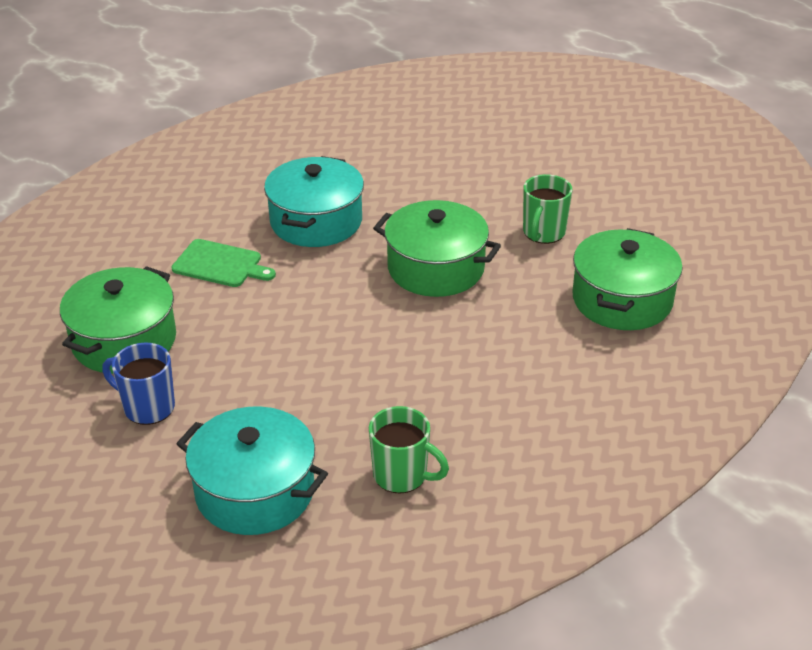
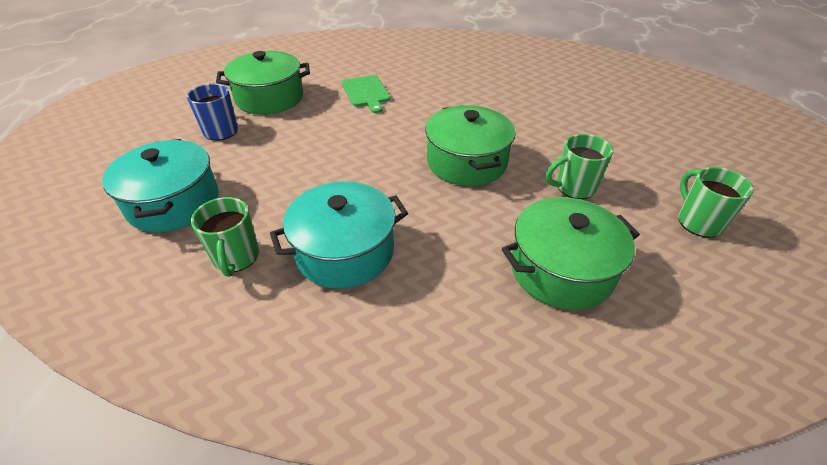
camera: 50 degrees right, 5 degrees up
turquoise pot [264,156,364,247] -> turquoise pot moved to [270,181,408,289]
none -> green mug [678,167,754,238]

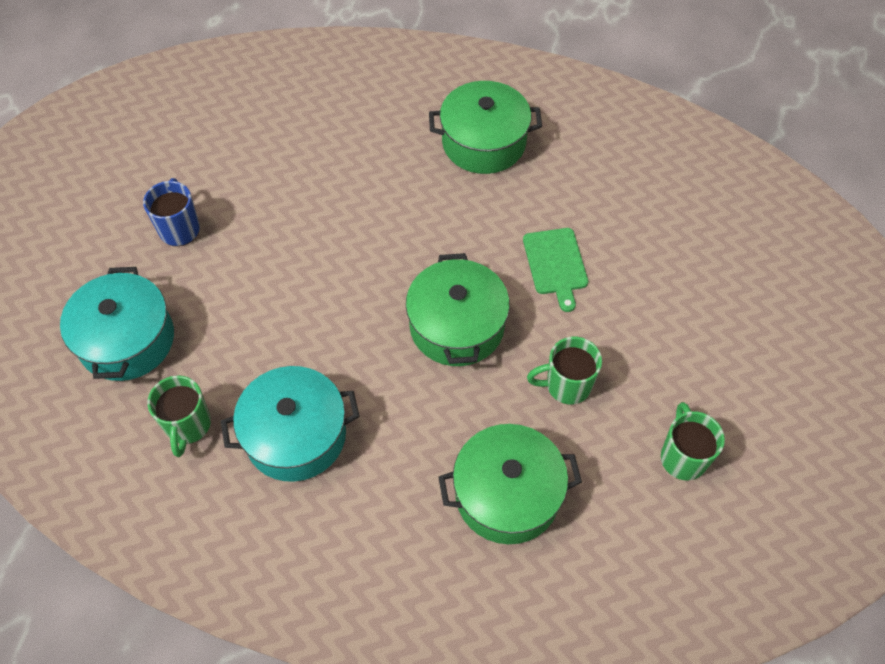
camera: 10 degrees right, 15 degrees up
green pot [216,51,310,115] -> green pot moved to [429,81,542,174]
green cutting board [342,75,391,113] -> green cutting board moved to [523,228,588,312]

